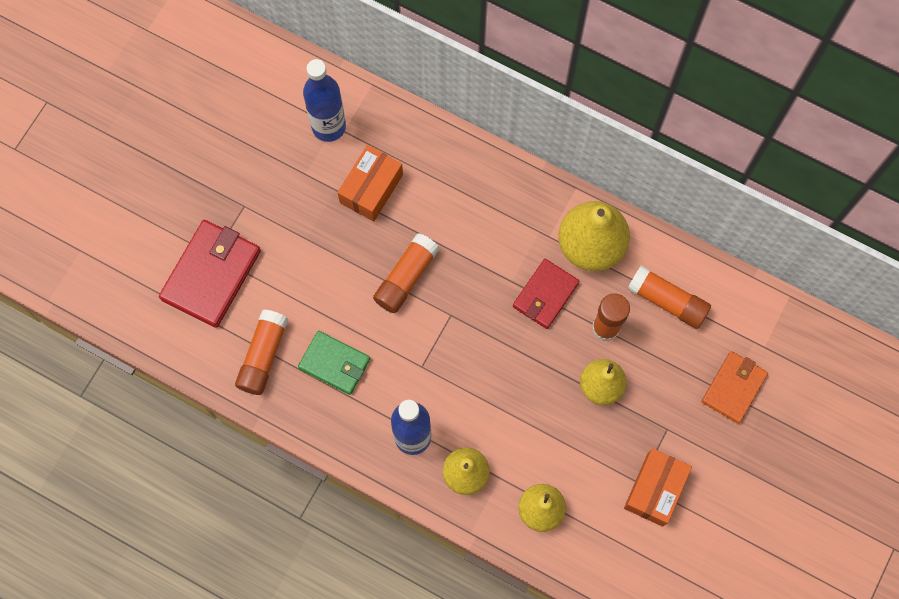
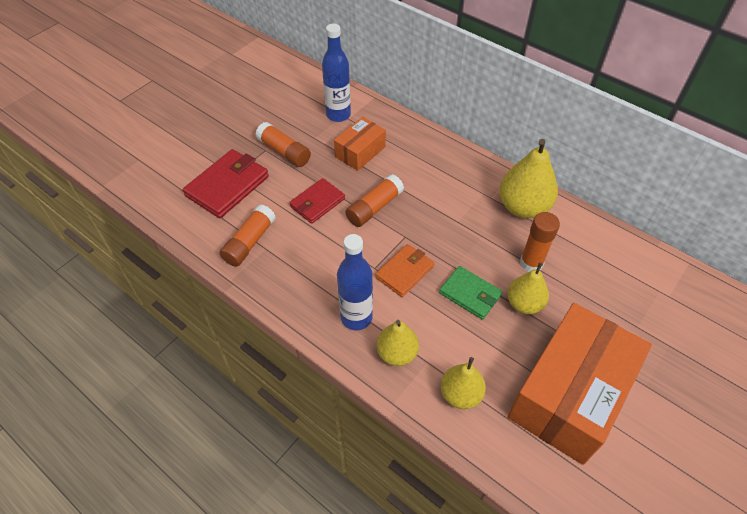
camera: 10 degrees right, 20 degrees down
green wallet [298,331,370,395] -> green wallet moved to [439,266,502,320]
red wallet [513,259,579,329] -> red wallet moved to [289,178,345,224]
orange box [624,448,692,527] -> orange box [508,303,652,465], size x2.02
orange glue stick [627,266,711,329] -> orange glue stick moved to [256,122,311,167]
orange wallet [701,351,768,424] -> orange wallet moved to [375,244,434,297]

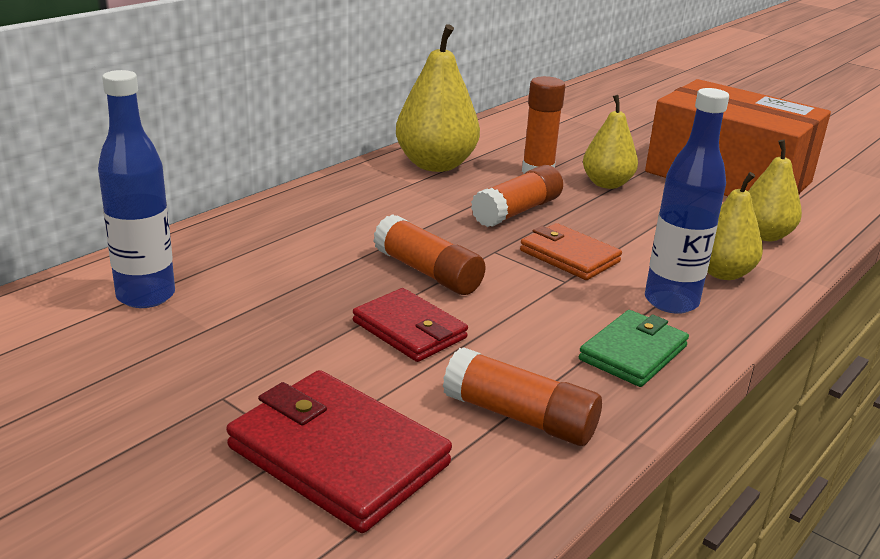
camera: 90 degrees left, 25 degrees down
orange glue stick [256,122,311,167] -> orange glue stick moved to [471,165,563,227]
orange box [334,117,386,171] -> none
green wallet [439,266,502,320] -> green wallet moved to [579,310,689,387]

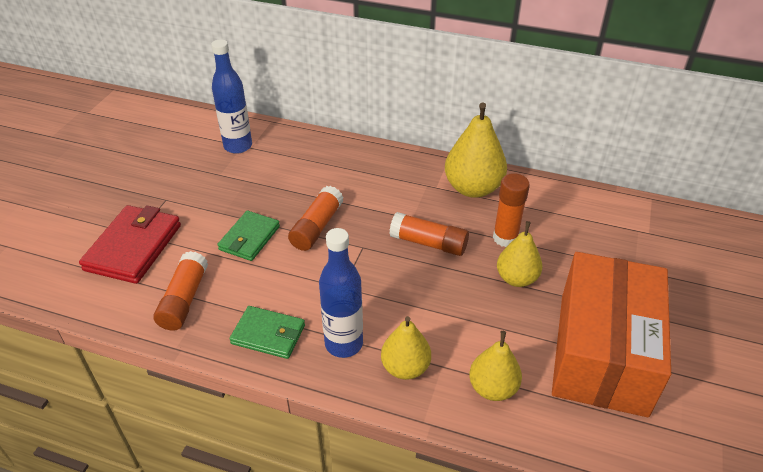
camera: 70 degrees right, 15 degrees up
red wallet [353,288,468,362] -> green wallet [217,211,280,261]
orange wallet [520,223,622,280] -> none

